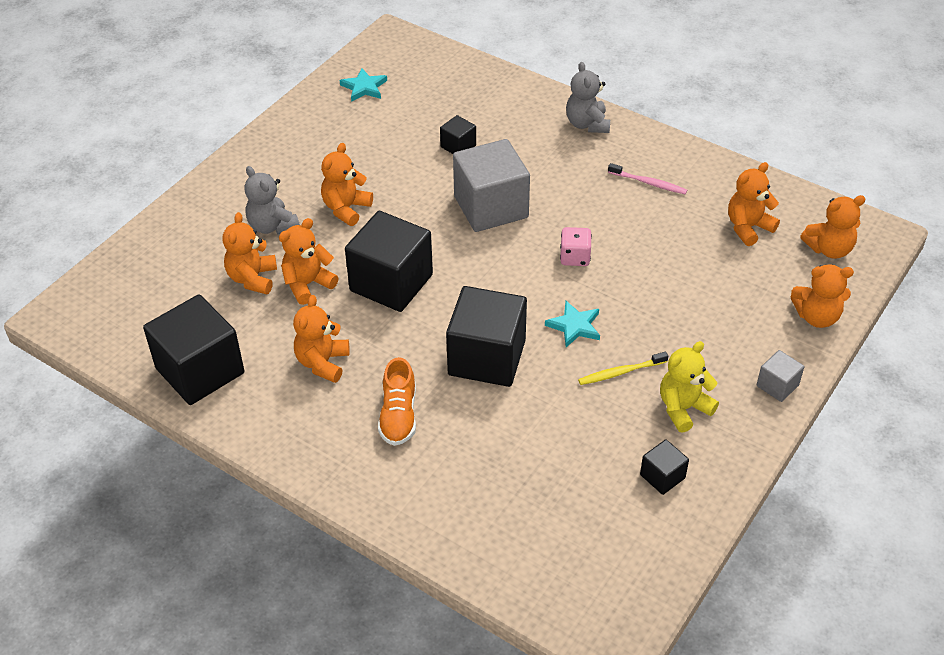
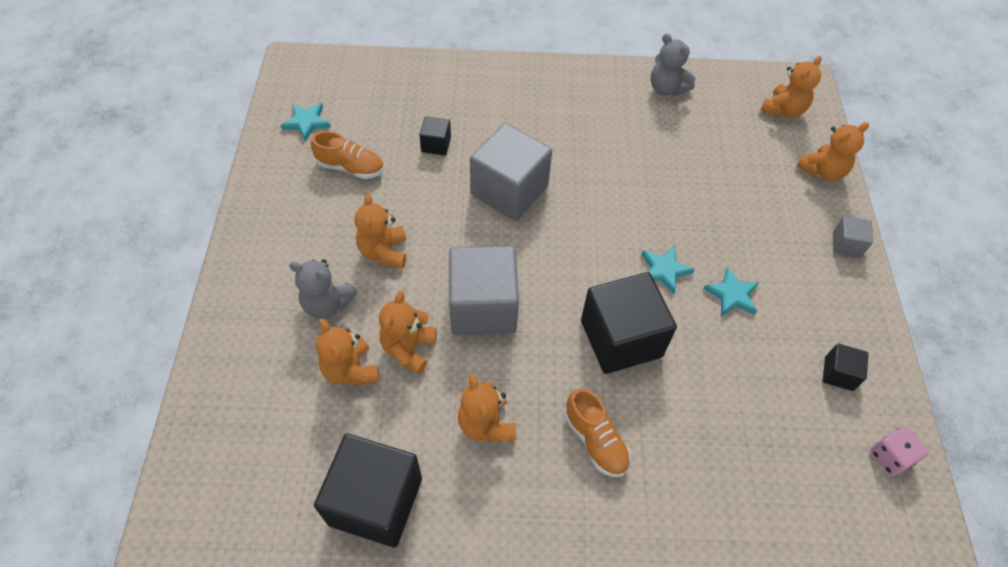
camera: 35 degrees left, 10 degrees up
black cube [345,211,433,312] -> grey cube [449,246,519,335]
pink dice [560,227,592,266] -> pink dice moved to [871,426,929,476]
grey teddy bear [566,62,610,133] -> grey teddy bear moved to [651,33,696,96]
yellow toothbrush [578,352,668,385] -> turquoise star [704,267,759,316]
pink toothbrush [608,163,687,195] -> none
yellow teddy bear [660,341,719,433] -> none
orange teddy bear [728,162,780,246] -> none
none -> orange shoe [311,131,384,179]

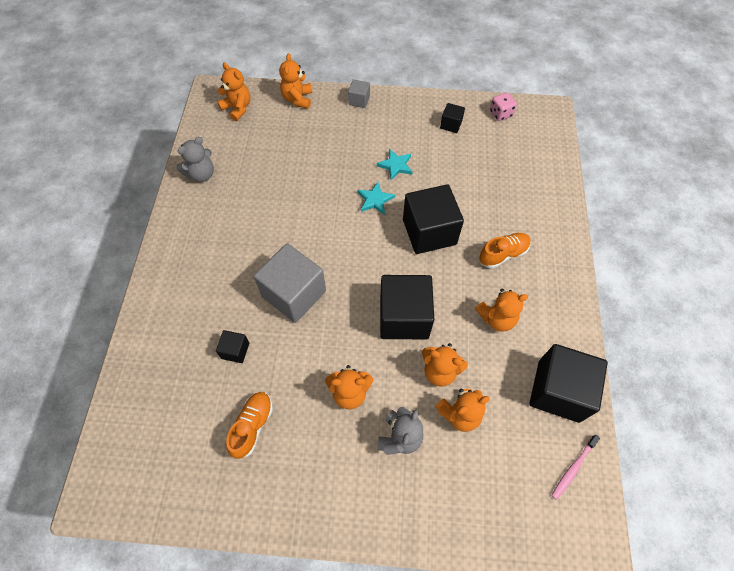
camera: 85 degrees left, 5 degrees up
turquoise star [281,103,331,142] -> none
grey cube [449,246,519,335] -> black cube [380,275,434,339]
orange teddy bear [797,122,869,181] -> orange teddy bear turned 150 degrees counterclockwise [279,53,312,109]
none -> pink toothbrush [551,435,600,500]

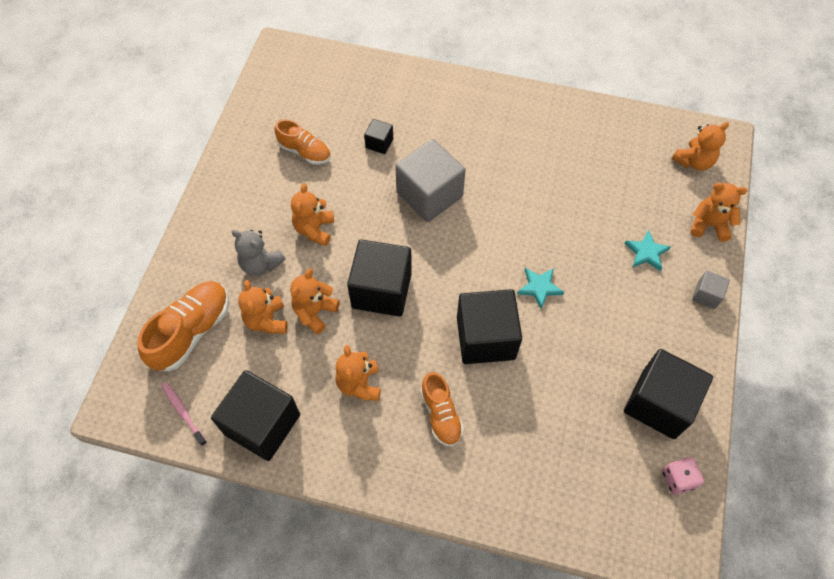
camera: 100 degrees right, 0 degrees up
grey teddy bear [176,137,214,182] -> none
turquoise star [377,149,413,180] -> turquoise star moved to [624,230,671,271]
black cube [440,103,465,133] -> black cube [624,349,713,439], size x2.15
none -> orange shoe [137,281,229,372]

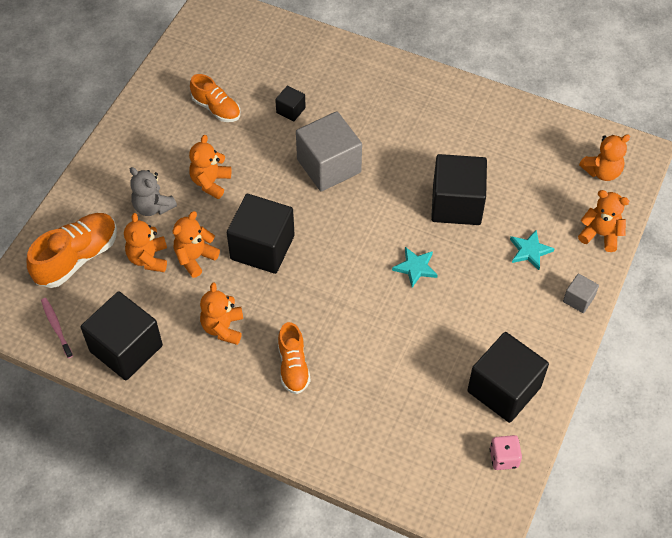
camera: 10 degrees right, 5 degrees down
black cube [457,289,522,364] -> black cube moved to [431,154,487,225]

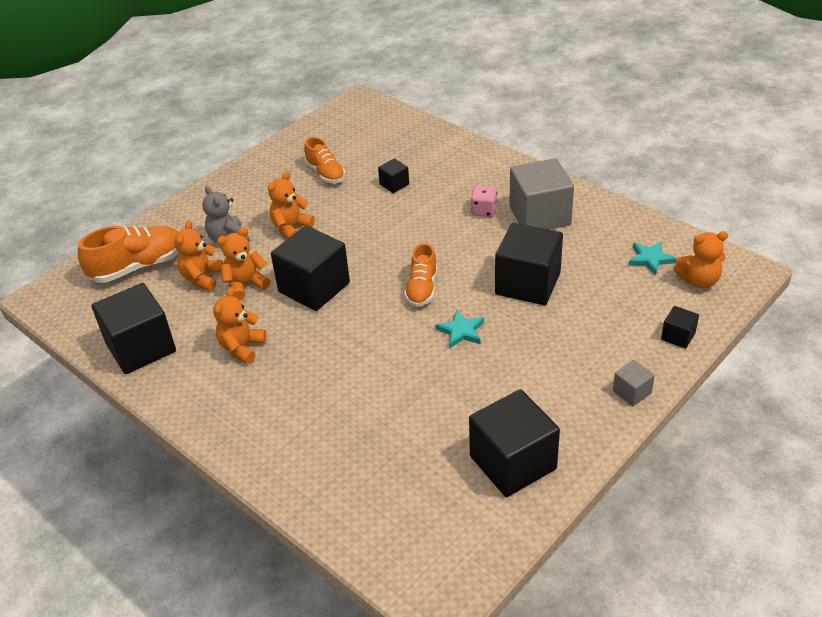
camera: 20 degrees right, 15 degrees down
pink toothbrush [41,298,73,358] -> none
orange shoe [278,322,311,394] -> orange shoe moved to [404,243,437,307]
grey cube [296,111,362,191] -> grey cube moved to [509,158,574,230]
pink dice [490,435,522,470] -> pink dice moved to [471,186,497,217]
turquoise star [510,230,555,270] -> turquoise star moved to [629,241,677,275]
orange teddy bear [578,190,629,252] -> black cube [661,306,699,349]

